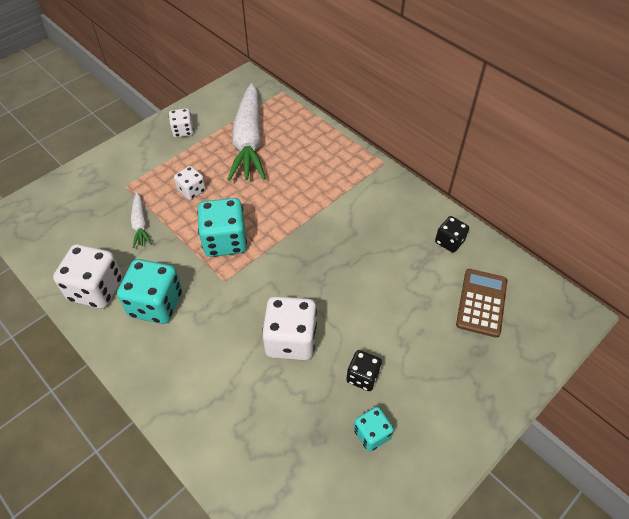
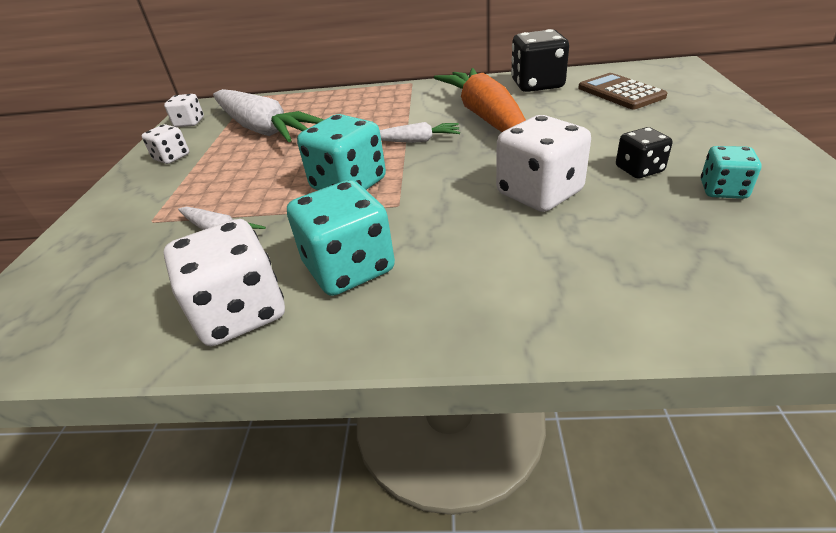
camera: 40 degrees left, 15 degrees down
white dice [174,166,206,200] -> white dice moved to [164,94,204,127]
black dice [435,216,469,253] -> black dice [511,29,569,92], size x1.77
none -> white carrot [380,122,460,143]
none -> orange carrot [434,68,526,132]

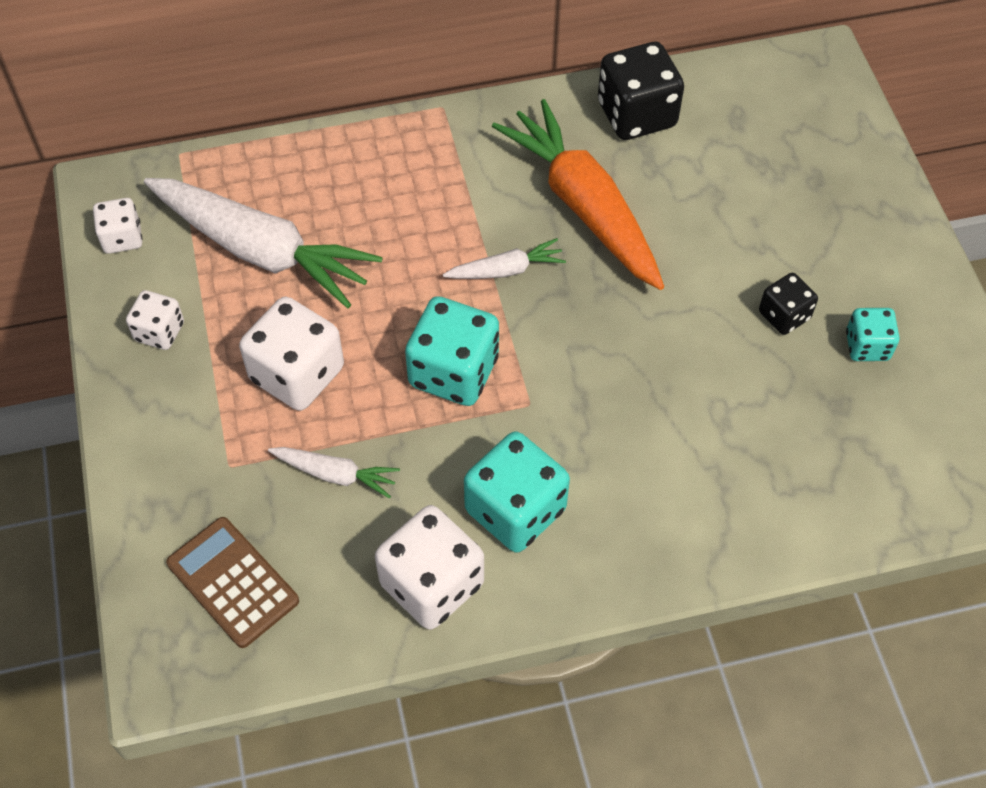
camera: 20 degrees left, 20 degrees up
white dice [496,115,591,212] -> white dice moved to [239,297,344,411]
brown calculator [578,73,667,109] -> brown calculator moved to [166,517,299,648]

